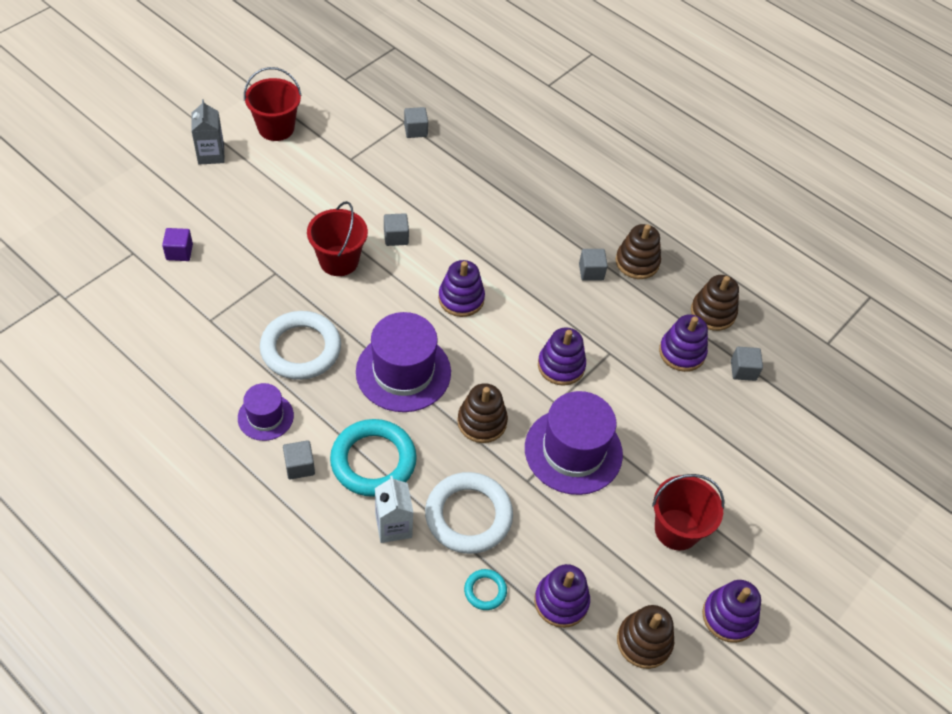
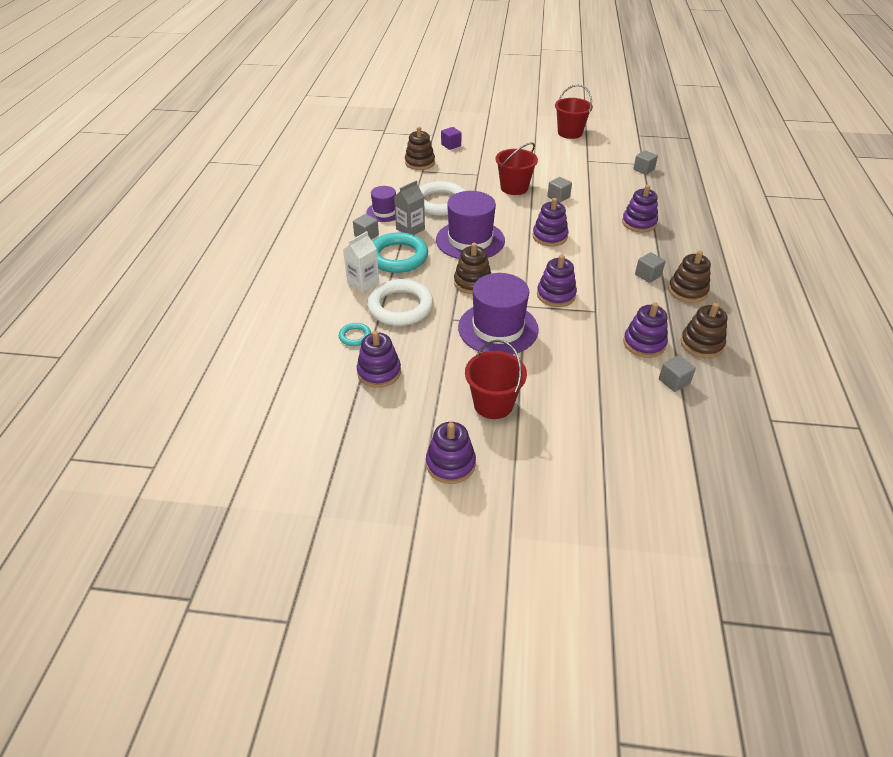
camera: 60 degrees right, 10 degrees down
grey carton [191,99,224,165] -> grey carton moved to [394,180,425,235]
brown stacking toy [617,605,674,669] -> brown stacking toy moved to [405,127,435,170]
none -> purple stacking toy [622,185,658,233]

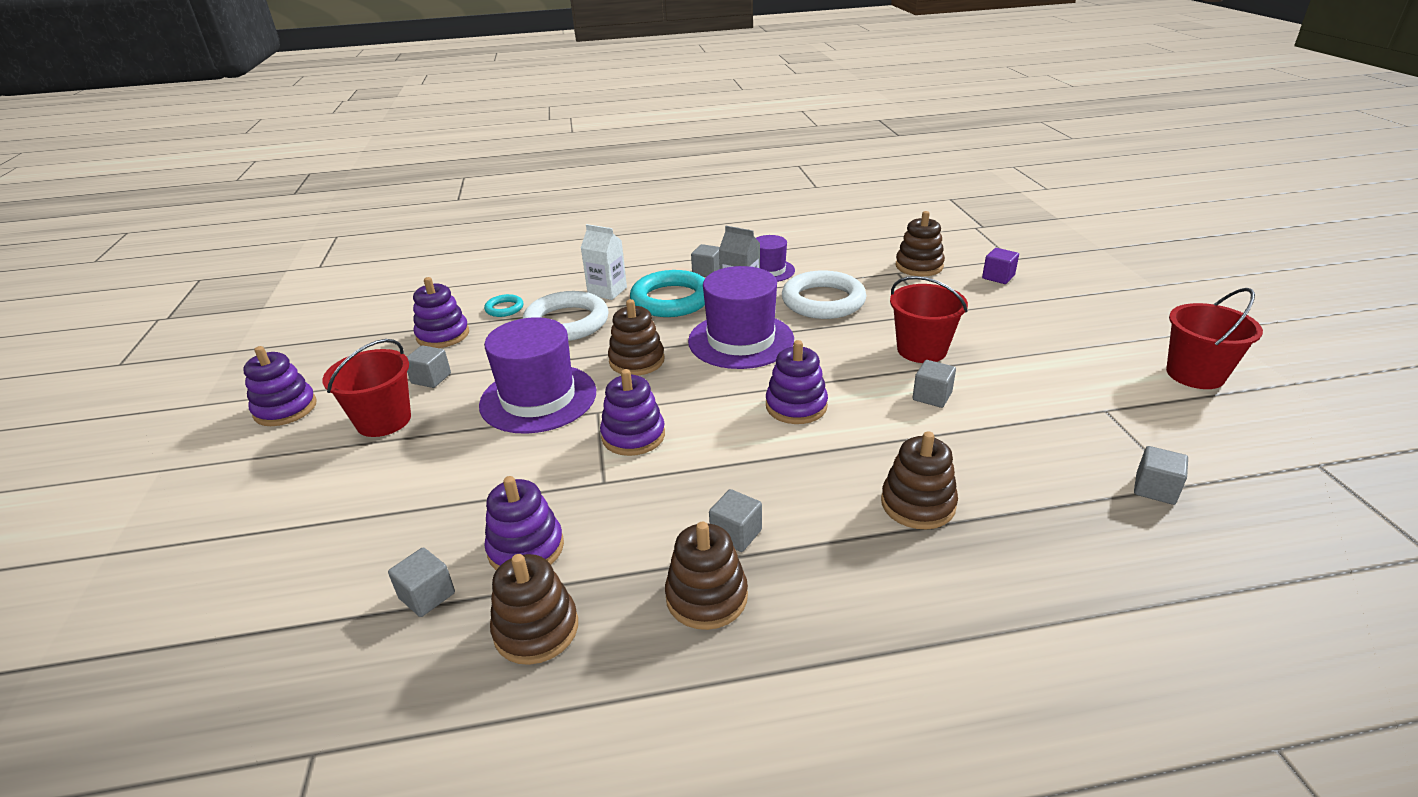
camera: 75 degrees right, 10 degrees down
purple stacking toy [622,185,658,233] -> brown stacking toy [881,431,958,529]
none -> grey cube [407,345,451,388]

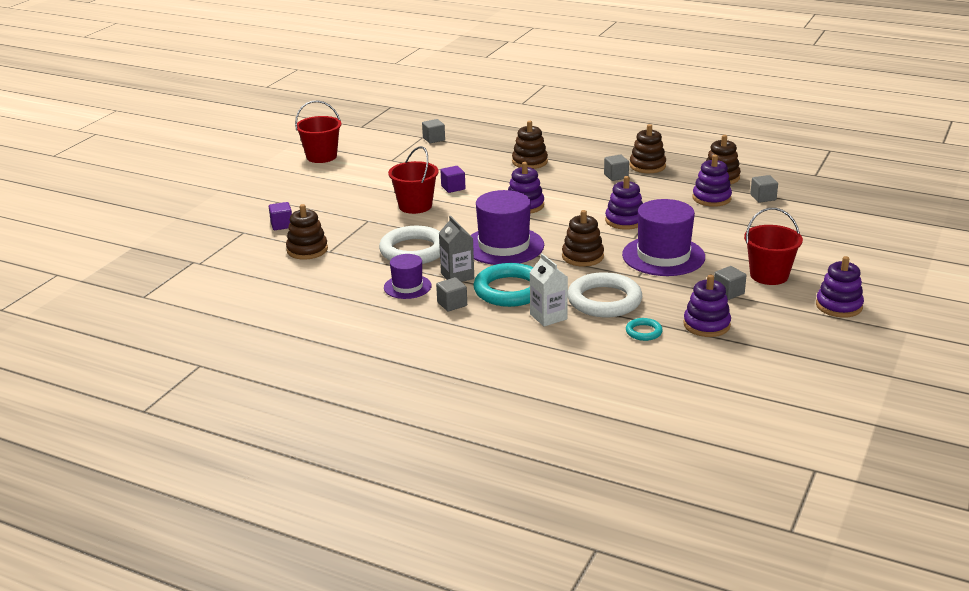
camera: 145 degrees left, 5 degrees down
grey cube [913,360,956,408] -> purple cube [440,166,465,193]

